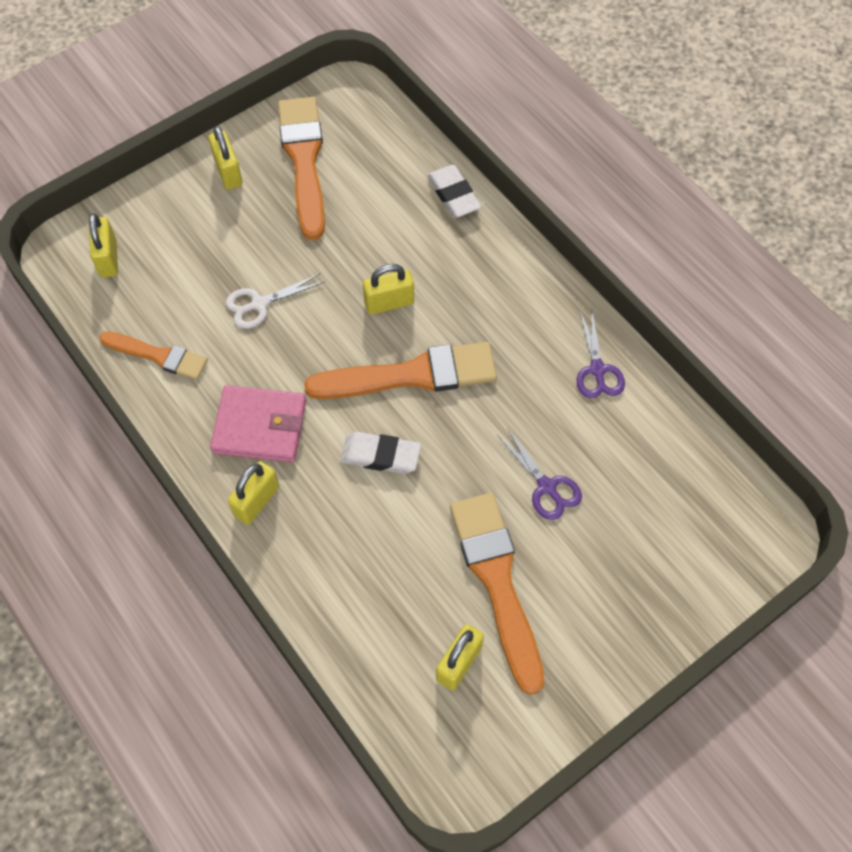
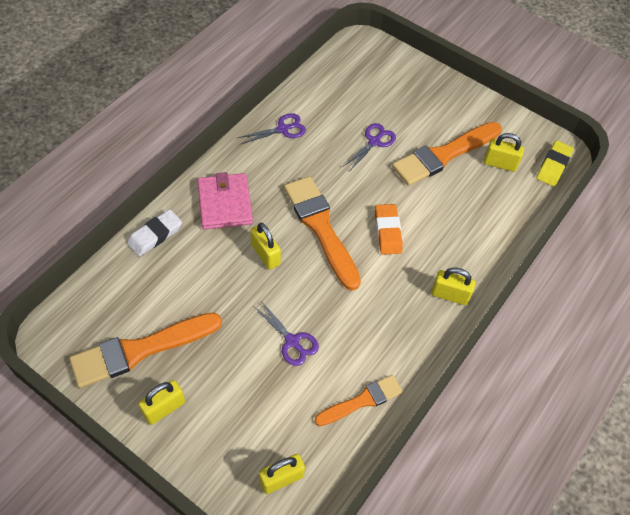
camera: 110 degrees left, 5 degrees down
orange brush [99,331,208,380] -> orange brush turned 60 degrees clockwise [314,375,403,426]
pink wallet [210,385,306,462] -> pink wallet moved to [197,172,253,229]
white scissors [226,274,324,328] -> purple scissors [253,301,319,366]
white eraser [340,432,421,474] -> orange eraser [375,204,403,255]
none -> yellow eraser [537,140,574,186]

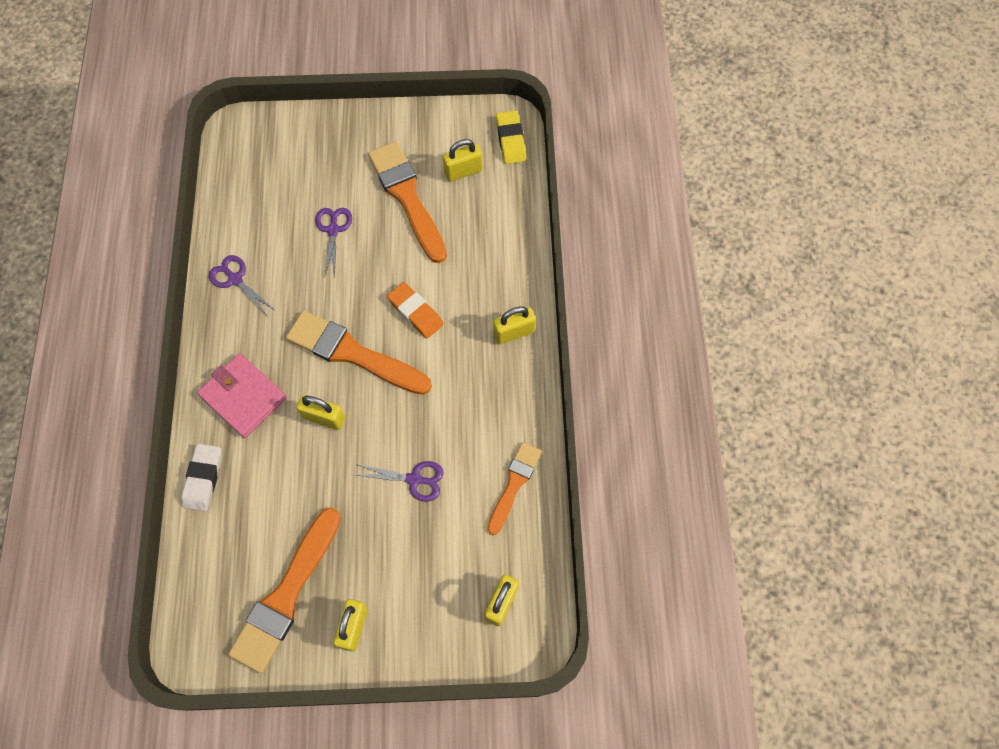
camera: 35 degrees left, 10 degrees up
purple scissors [237,113,306,144] -> purple scissors turned 75 degrees counterclockwise [209,255,276,315]
orange brush [392,122,502,186] -> orange brush turned 135 degrees clockwise [368,141,447,263]

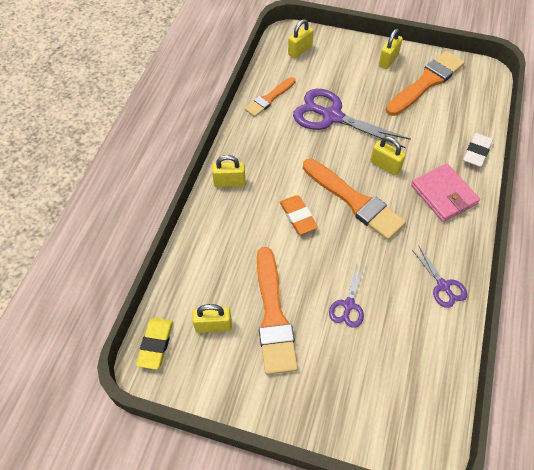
camera: 160 degrees left, 10 degrees down
purple scissors [357,461,444,502] -> purple scissors [293,89,411,148], size x1.94

